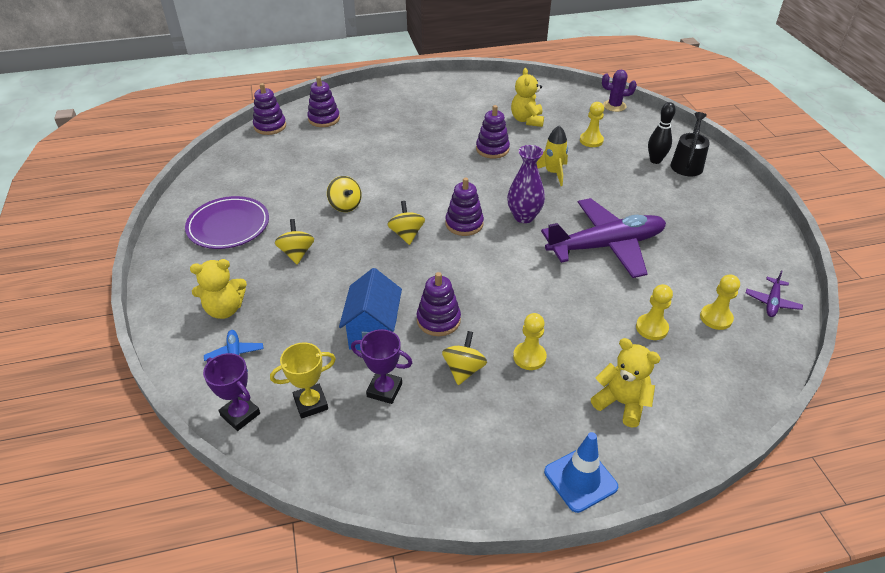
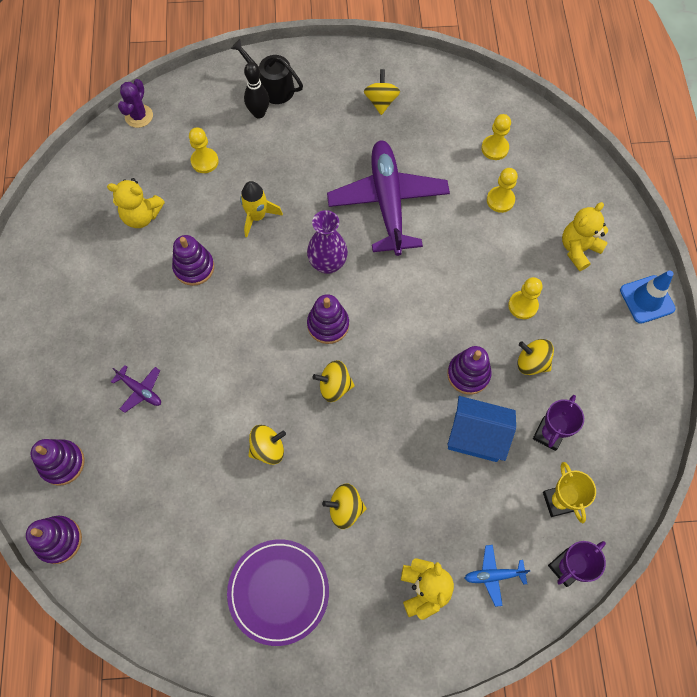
camera: 80 degrees left, 25 degrees up
purple plane [746,270,803,317] -> purple plane moved to [111,365,161,413]
none -> yellow spinning top [364,69,400,115]

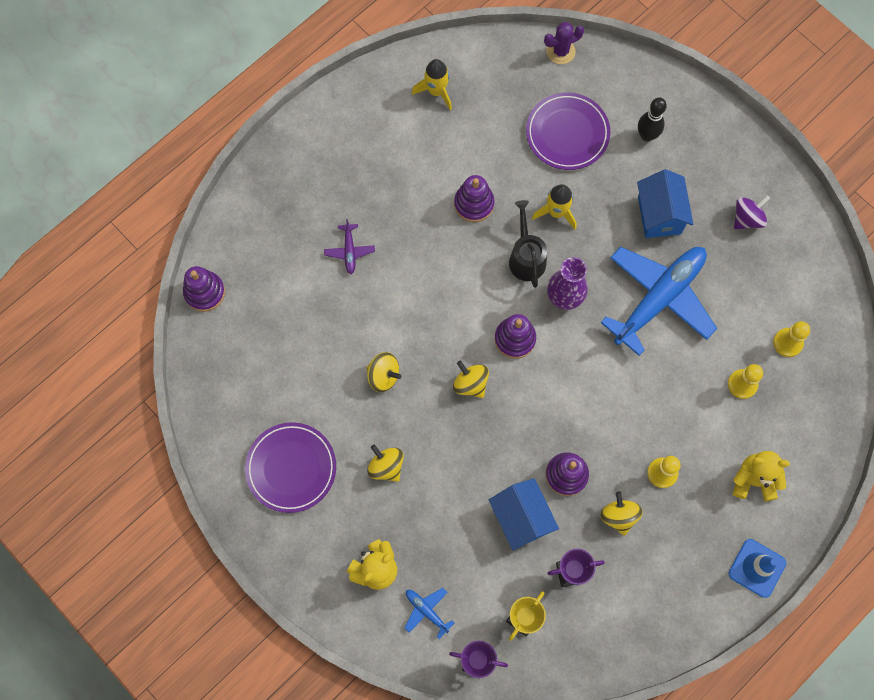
camera: 50 degrees right, 5 degrees up
purple stacking toy [31,439,85,486] -> none
yellow teddy bear [107,178,165,228] -> none
yellow pawn [189,128,219,173] -> purple plate [526,92,610,170]
black watering can [231,39,303,104] -> black watering can moved to [509,200,547,288]
purple plane [327,140,450,256] -> blue plane [600,247,717,356]
yellow spinning top [364,69,400,115] -> purple spinning top [734,195,770,229]
none -> yellow rocket [412,59,452,110]
none -> blue house [637,169,693,238]

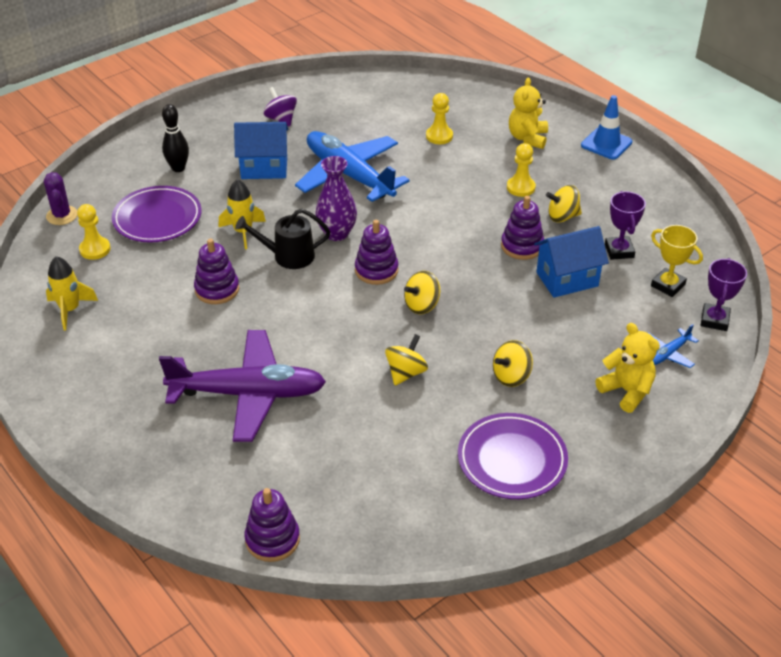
camera: 85 degrees left, 30 degrees down
purple plane [324,219,375,274] -> purple plane [159,330,326,442], size x2.45
yellow pawn [773,321,810,357] -> yellow pawn moved to [77,204,111,260]

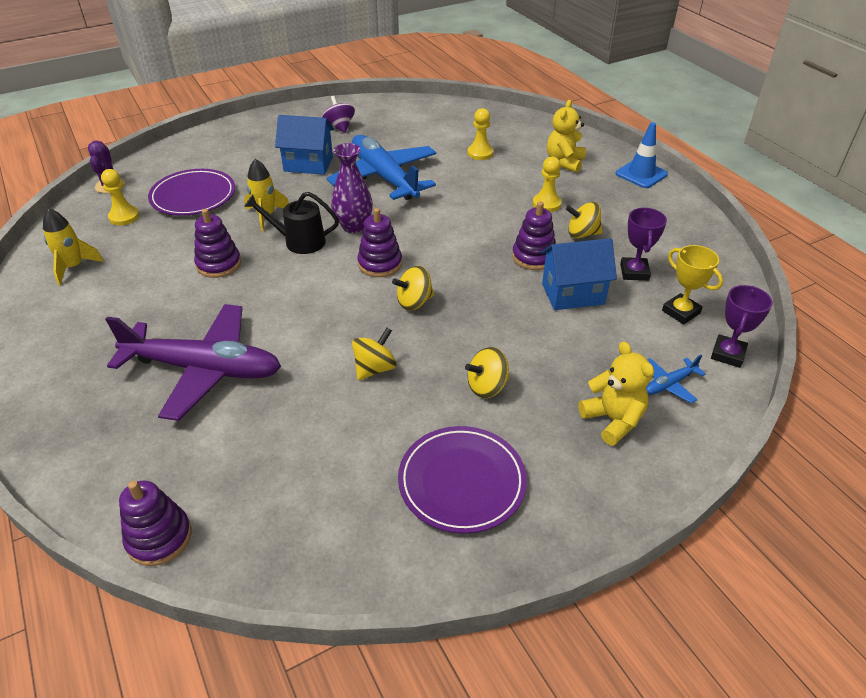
camera: 10 degrees right, 0 degrees up
black bowling pin [162,104,189,172] -> none

